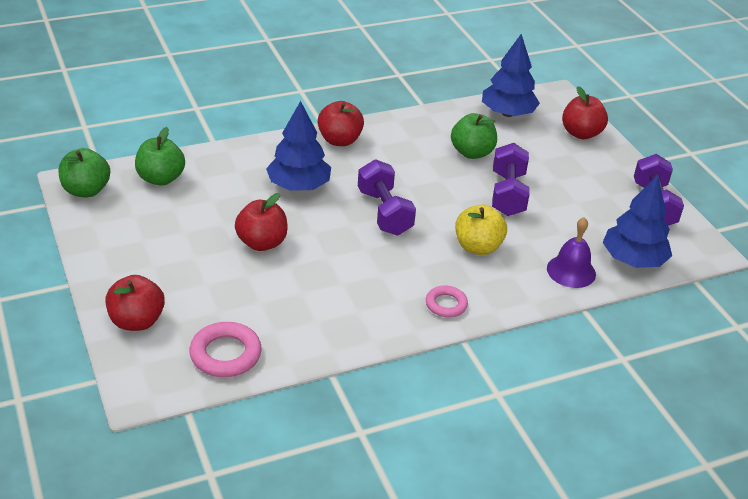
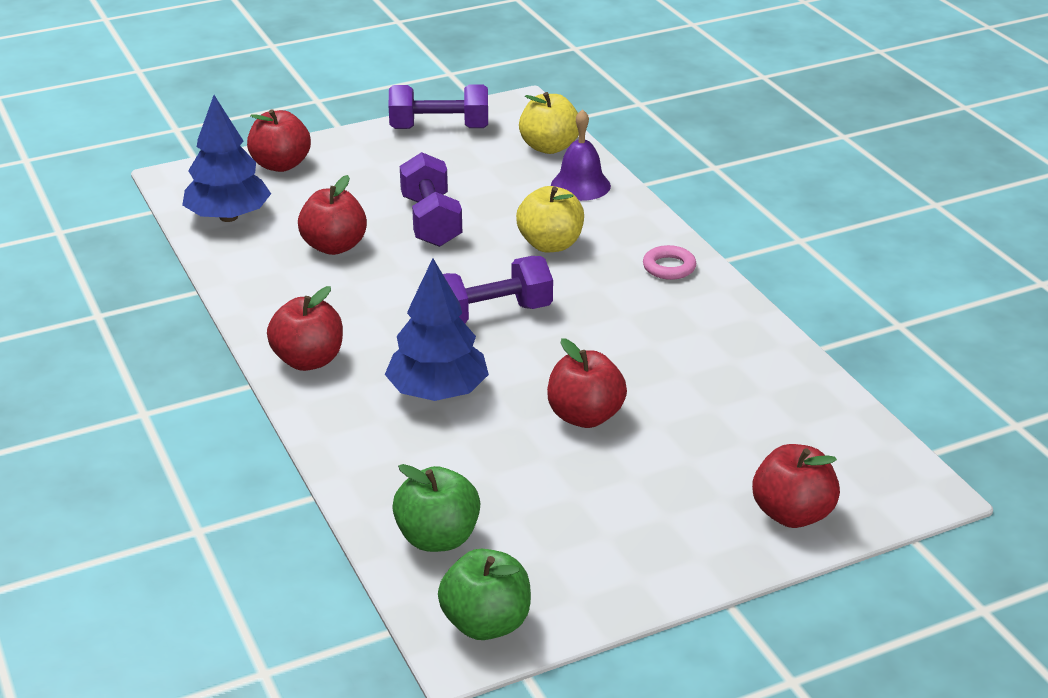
camera: 90 degrees left, 5 degrees down
pink ring [189,322,262,377] -> none
green apple [451,113,497,159] -> red apple [298,175,367,255]
purple dumbbell [492,143,530,216] -> purple dumbbell turned 75 degrees clockwise [400,152,462,247]
blue tree [603,175,672,268] -> yellow apple [519,92,579,154]

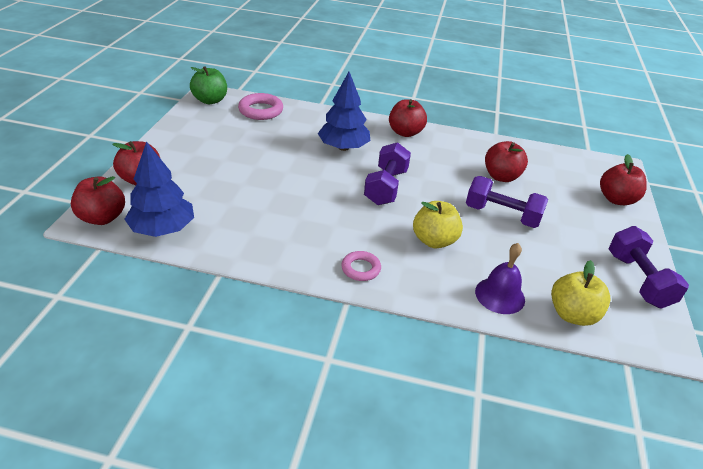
camera: 125 degrees right, 5 degrees up
blue tree [182,95,271,222] -> blue tree moved to [125,141,194,237]
purple dumbbell [389,84,488,129] -> purple dumbbell turned 45 degrees counterclockwise [609,226,689,309]
green apple [392,464,480,552] -> pink ring [238,93,283,120]
red apple [547,338,627,428] -> red apple moved to [71,176,125,225]

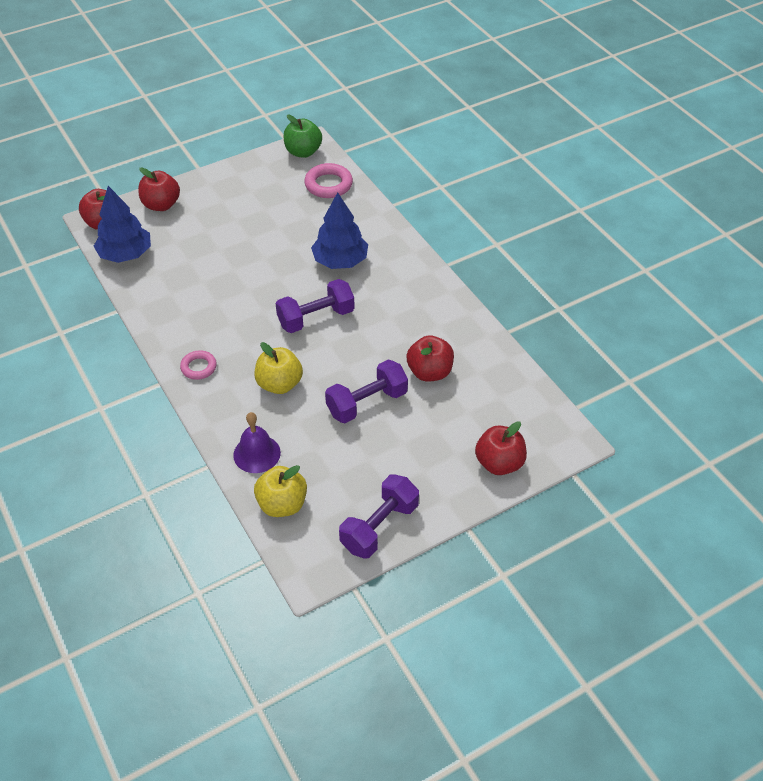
camera: 50 degrees right, 10 degrees up
red apple [389,99,427,137] -> none
purple dumbbell [466,176,548,228] -> purple dumbbell turned 75 degrees clockwise [325,359,408,423]

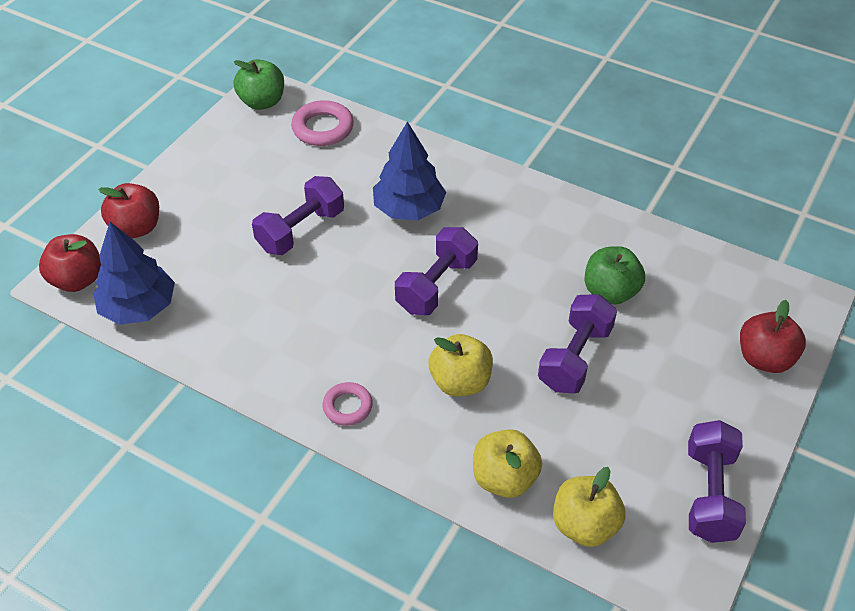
camera: 30 degrees left, 0 degrees up
purple bell [233,412,281,473] -> yellow apple [473,429,542,498]
red apple [406,335,454,382] -> green apple [585,246,645,304]
none -> purple dumbbell [252,176,344,255]

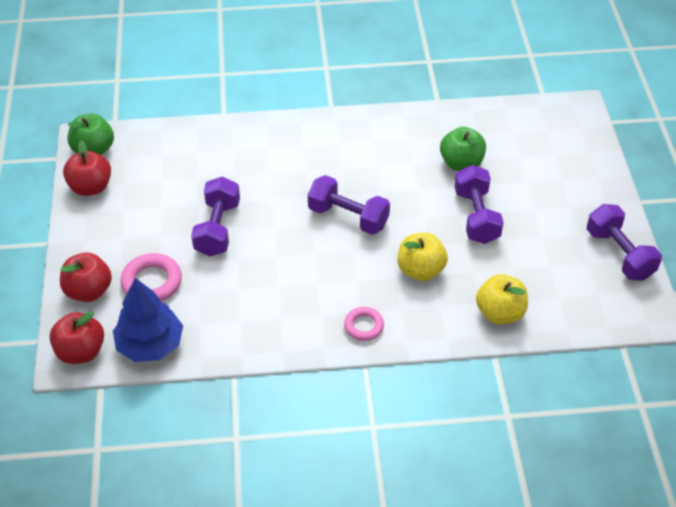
camera: 35 degrees left, 0 degrees up
pink ring [291,100,354,146] -> pink ring moved to [120,253,182,301]
blue tree [373,121,446,220] -> none
purple dumbbell [395,227,478,315] -> purple dumbbell turned 60 degrees counterclockwise [308,175,390,235]
yellow apple [553,467,626,547] -> none
red apple [740,300,806,373] -> red apple moved to [63,141,111,196]

